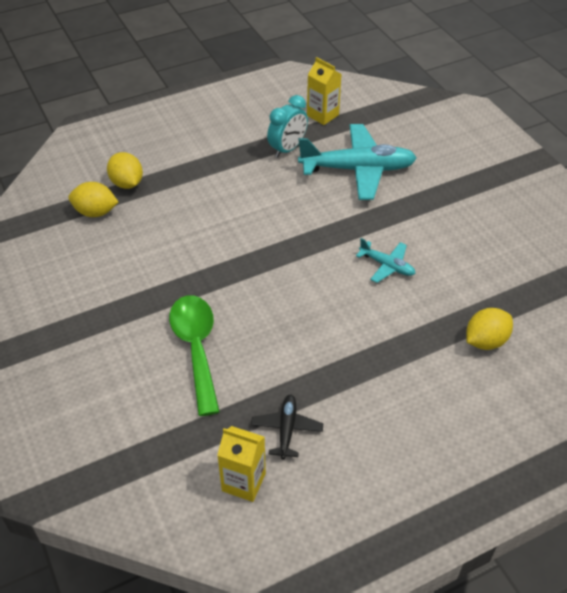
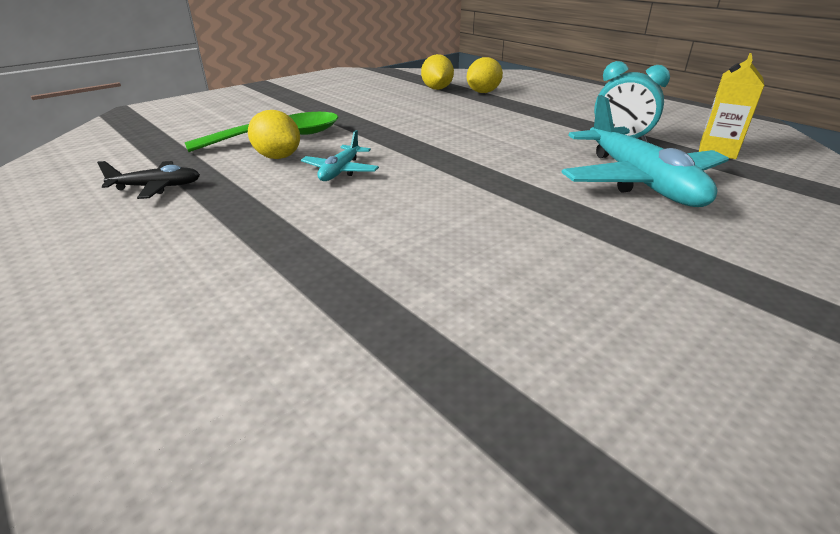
camera: 75 degrees right, 15 degrees down
yellow carton [217,426,266,502] -> none
turquoise plane [356,238,416,283] -> turquoise plane moved to [301,130,379,181]
yellow lemon [466,308,513,350] -> yellow lemon moved to [248,110,300,159]

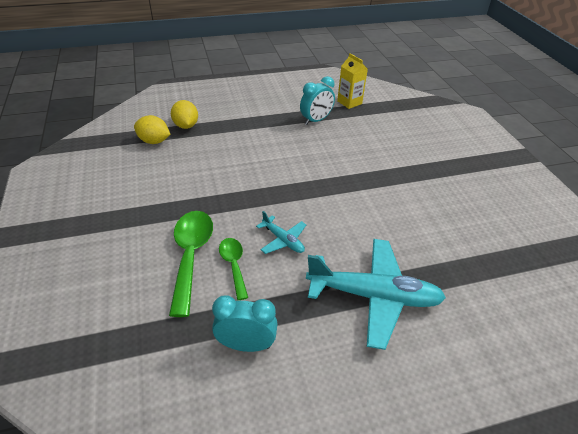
camera: 65 degrees left, 10 degrees up
black plane [97,161,200,199] -> turquoise clock [212,296,278,352]
yellow lemon [248,110,300,159] -> green spoon [219,238,248,300]
turquoise plane [561,95,729,207] -> turquoise plane moved to [306,239,446,350]

